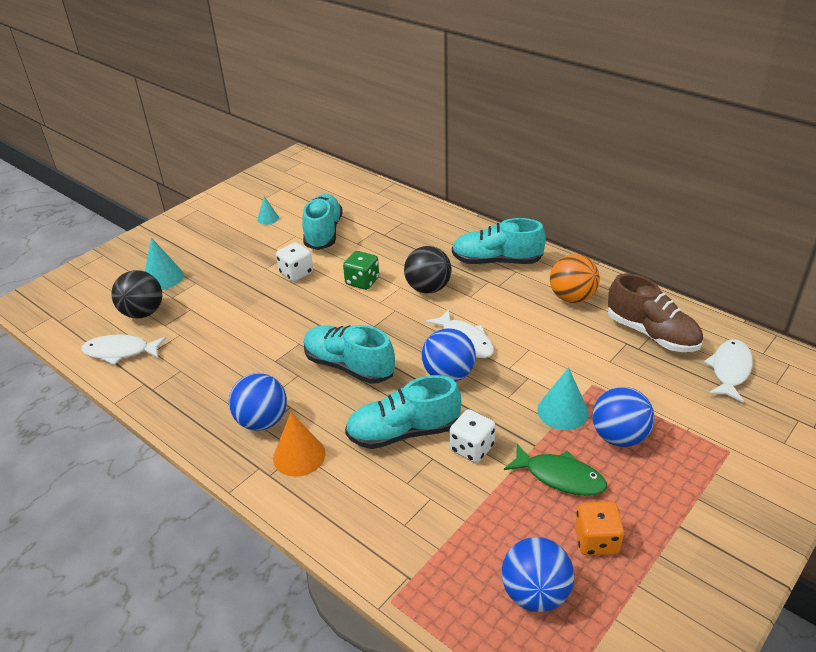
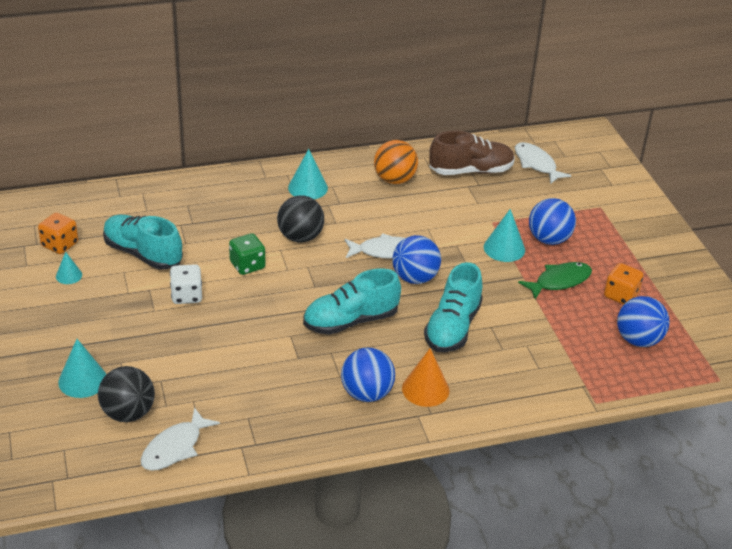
camera: 60 degrees left, 0 degrees up
white dice [450,409,496,463] -> none
turquoise shoe [452,218,546,264] -> turquoise cone [288,149,328,199]
none -> orange dice [38,213,78,254]

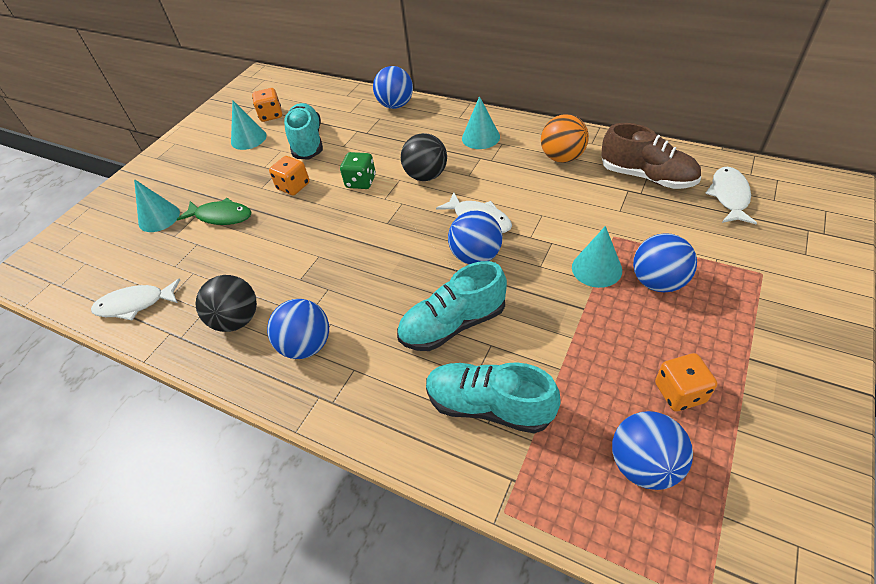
camera: 50 degrees right, 10 degrees up
turquoise cone [56,252,82,284] -> turquoise cone [231,101,267,150], size x1.68
black ball [98,366,155,422] -> black ball moved to [196,275,257,332]
white dice [170,264,202,304] -> orange dice [269,156,310,195]
turquoise shoe [303,268,401,335] -> turquoise shoe moved to [426,362,561,434]
orange cone [402,348,450,407] -> none
green fish [518,262,592,300] -> green fish moved to [177,198,251,225]
none -> blue ball [373,66,413,109]

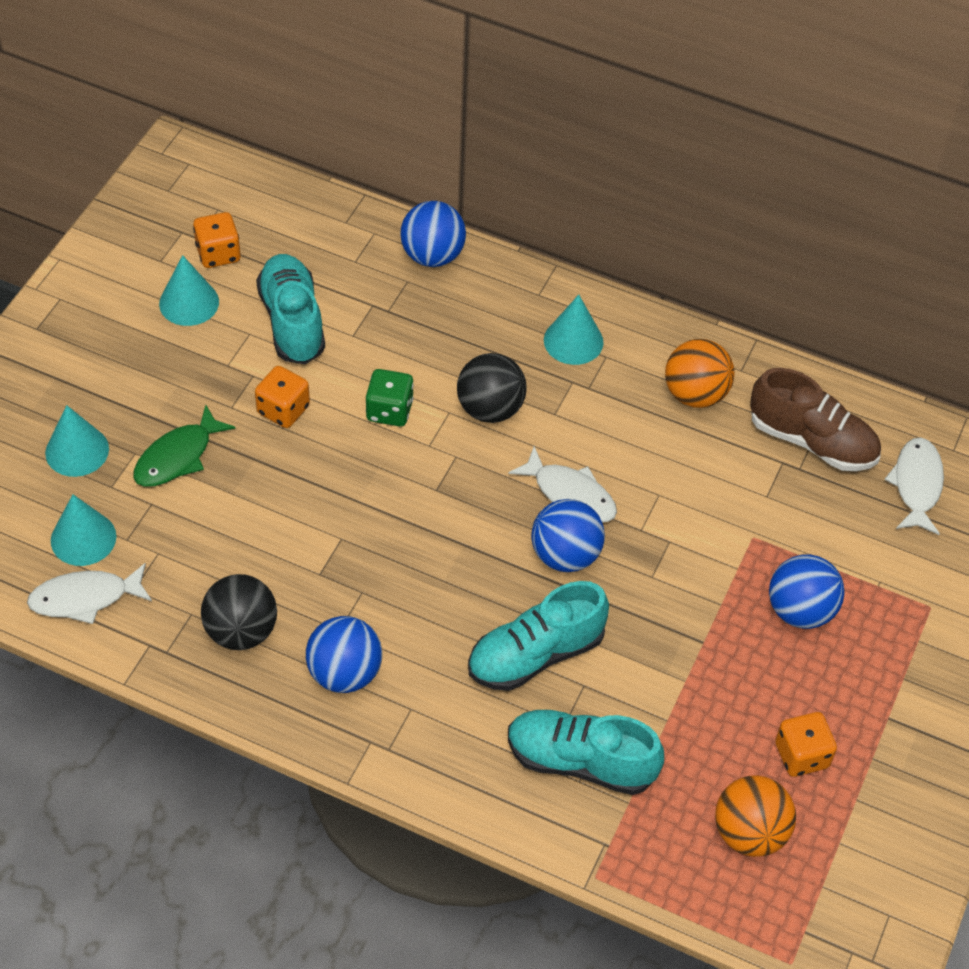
camera: 10 degrees left, 5 degrees up
green fish [177,198,251,225] -> green fish turned 120 degrees clockwise [133,405,236,487]
turquoise cone [572,226,622,288] -> turquoise cone moved to [51,494,116,566]
blue ball [612,411,693,490] -> orange ball [715,775,796,857]

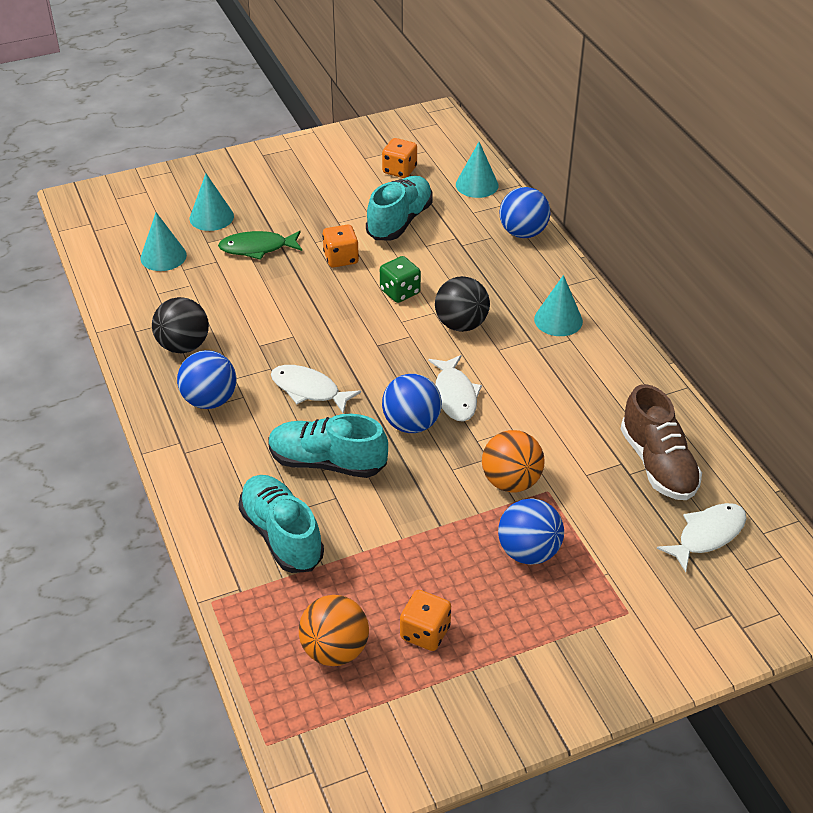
camera: 45 degrees right, 10 degrees down
white fish [27,563,152,624] -> white fish moved to [271,365,361,414]
turquoise cone [159,255,219,326] -> turquoise cone moved to [456,142,498,198]
orange ball [665,339,734,408] -> orange ball moved to [482,430,545,492]

